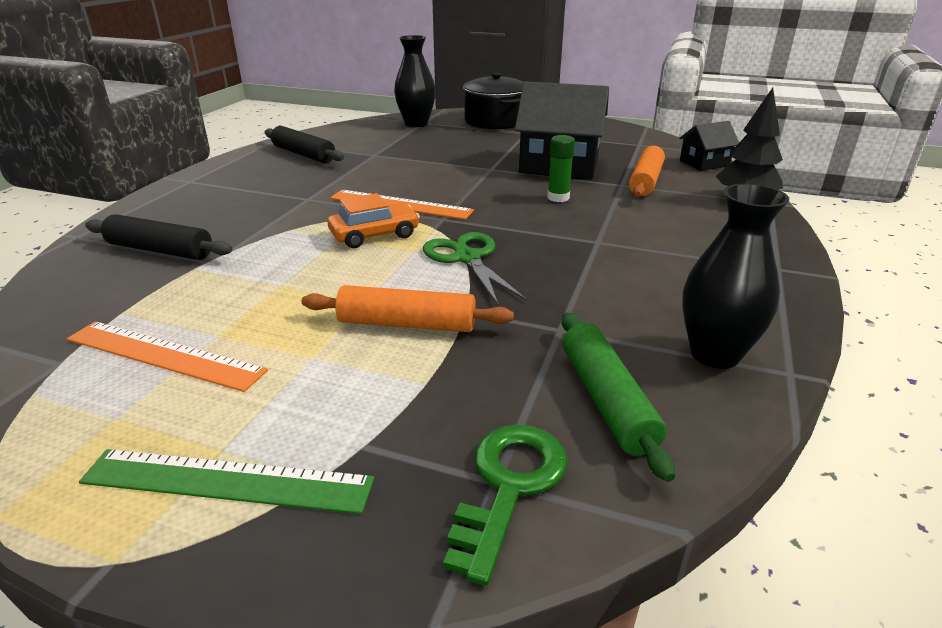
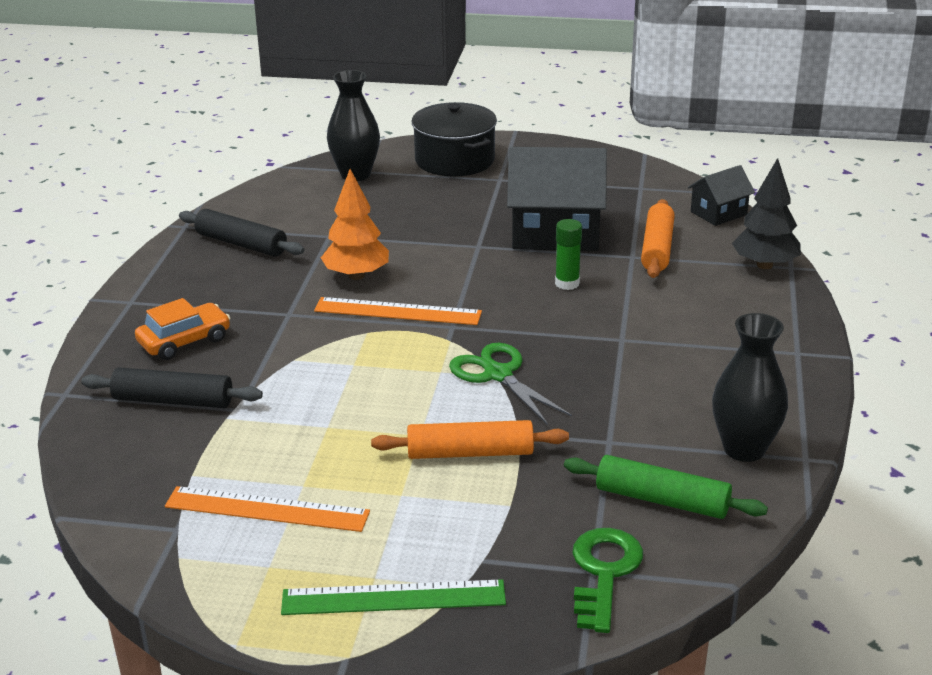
camera: 10 degrees left, 0 degrees up
orange car [327,193,420,248] -> orange car moved to [135,298,230,360]
green rolling pin [562,312,675,482] -> green rolling pin turned 45 degrees counterclockwise [564,455,768,519]
none -> orange tree [321,169,389,280]

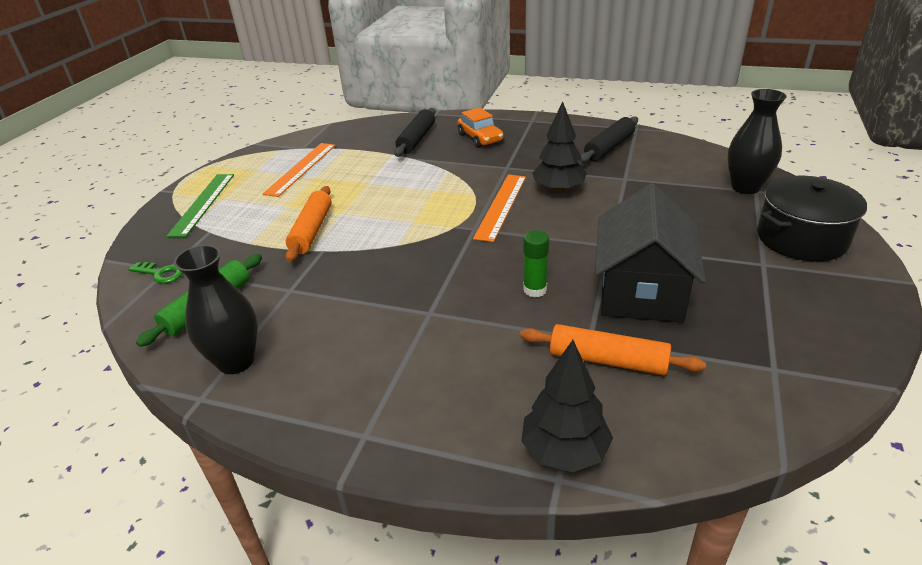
camera: 100 degrees right, 5 degrees up
orange tree [321,169,389,280] -> black tree [532,101,587,193]
green scissors [449,343,572,425] -> none
green key [573,528,643,633] -> green key [128,262,183,284], size x0.63
black house [688,165,755,226] -> none

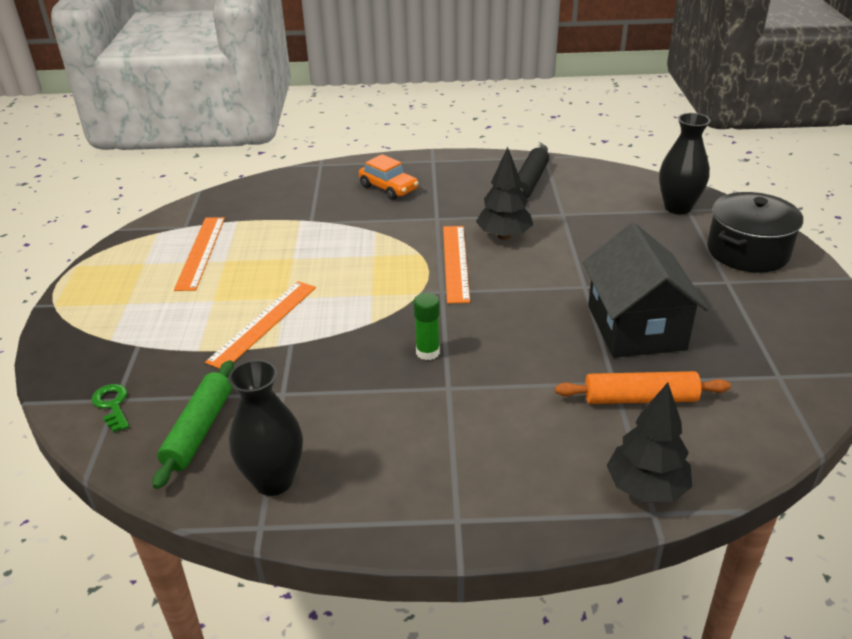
camera: 20 degrees left, 0 degrees up
green key [128,262,183,284] -> green key turned 120 degrees counterclockwise [92,384,129,433]
green ruler [166,174,234,237] -> none
orange rolling pin [285,186,332,262] -> orange ruler [205,281,316,369]
black rolling pin [394,108,435,157] -> none
green glue stick [523,230,549,298] -> green glue stick moved to [413,293,440,360]

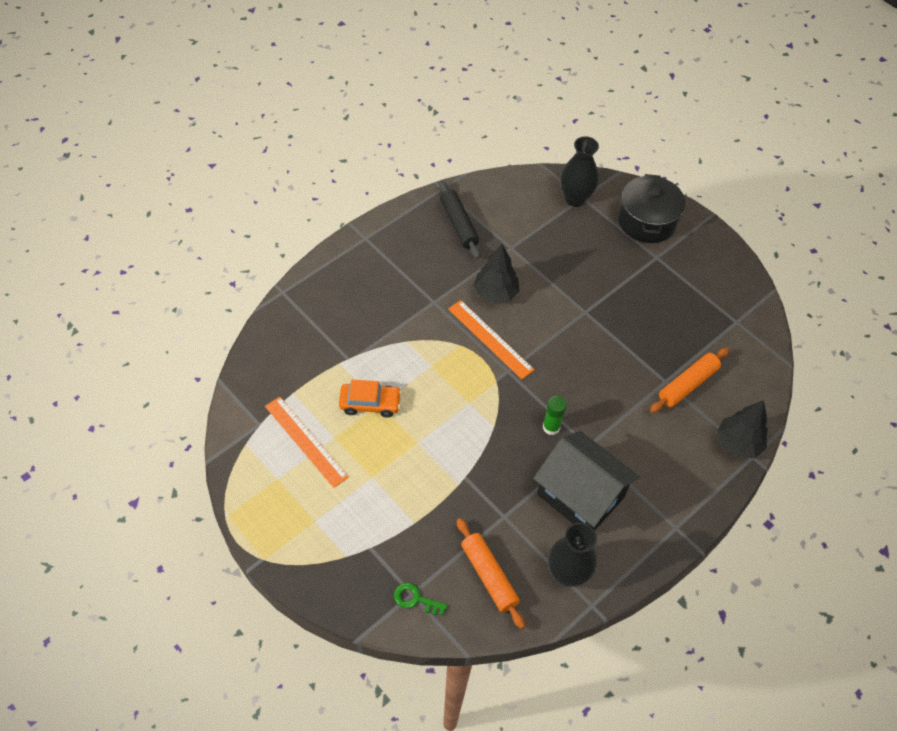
camera: 45 degrees left, 20 degrees up
green rolling pin [153,360,234,489] -> orange rolling pin [457,518,525,629]
orange ruler [205,281,316,369] -> none
orange car [359,154,418,200] -> orange car moved to [339,380,402,418]
black house [583,223,709,358] -> black house moved to [534,431,640,531]

